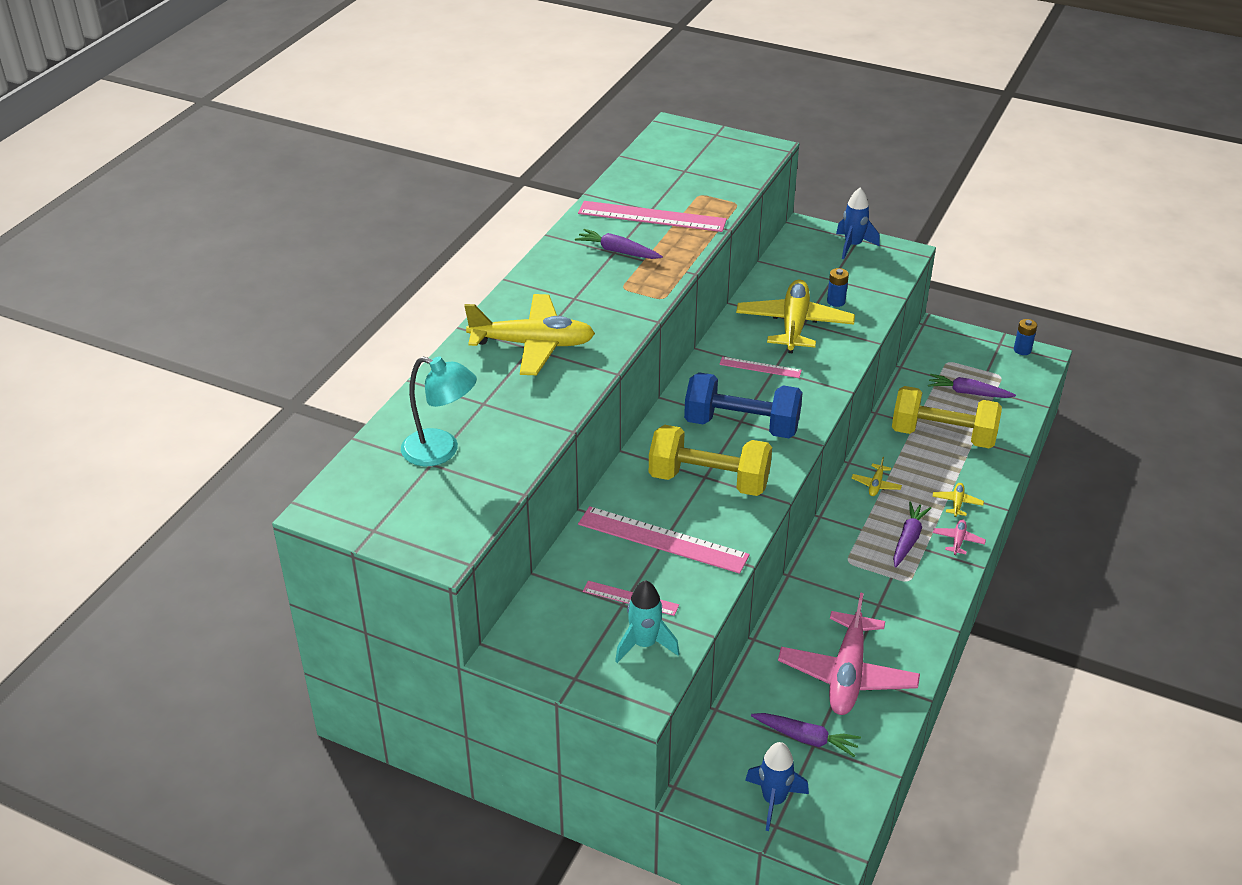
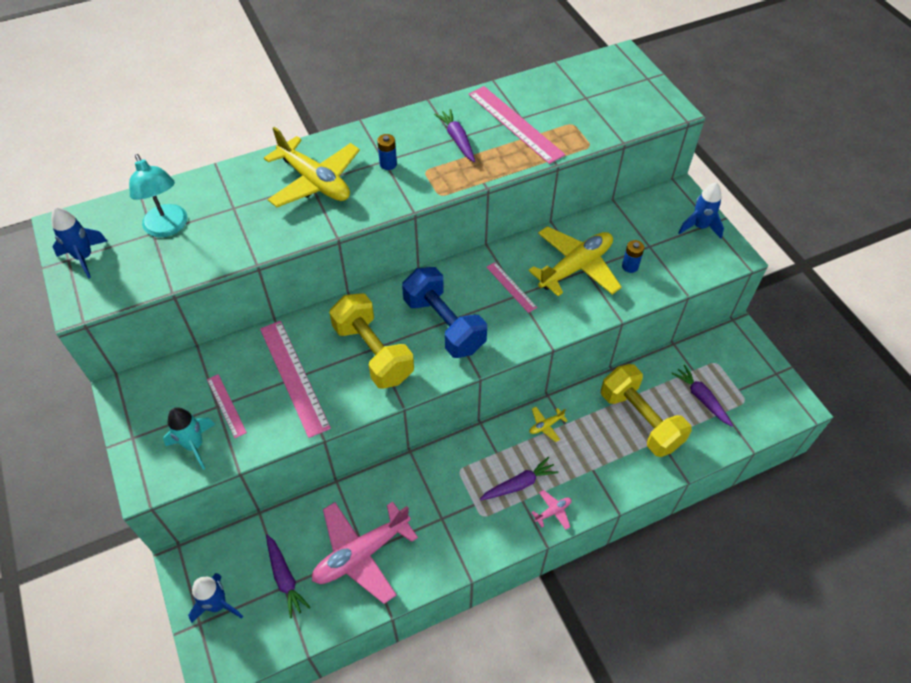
camera: 40 degrees right, 15 degrees up
yellow plane [932,483,984,517] -> none
blue battery [1014,319,1037,355] -> blue battery moved to [377,134,397,170]
none -> blue rocket [51,207,107,279]

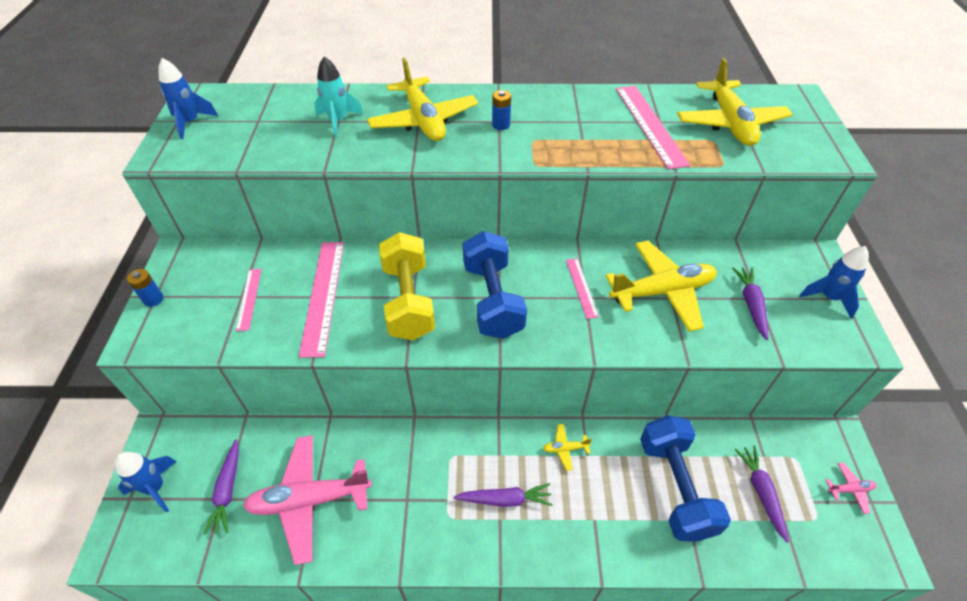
camera: 25 degrees right, 5 degrees down
turquoise lamp [129,154,188,237] -> none
turquoise rocket [163,407,215,470] -> turquoise rocket moved to [314,56,363,138]
purple carrot [434,109,475,162] -> purple carrot moved to [732,267,768,340]
pink plane [531,490,572,530] -> pink plane moved to [826,463,877,514]
yellow dumbbell [601,364,692,457] -> blue dumbbell [640,415,731,542]
blue battery [622,240,644,273] -> blue battery moved to [127,269,163,307]
none -> yellow plane [677,58,793,146]

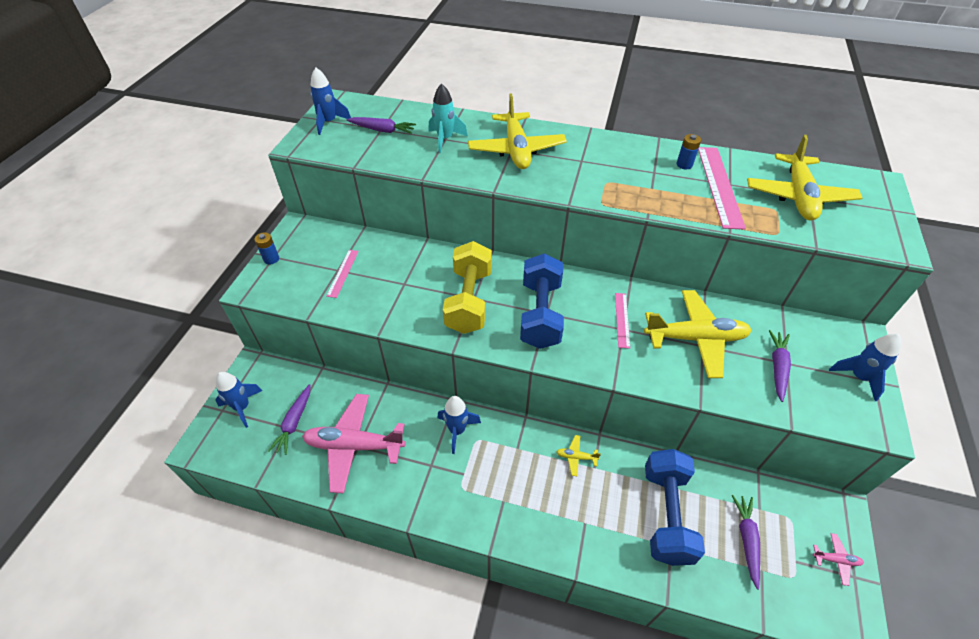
camera: 15 degrees right, 0 degrees up
pink ruler [299,242,344,358] -> none
purple carrot [453,483,553,507] -> purple carrot moved to [346,117,416,134]
blue battery [492,90,511,130] -> blue battery moved to [677,134,701,169]
none -> blue rocket [438,396,481,454]

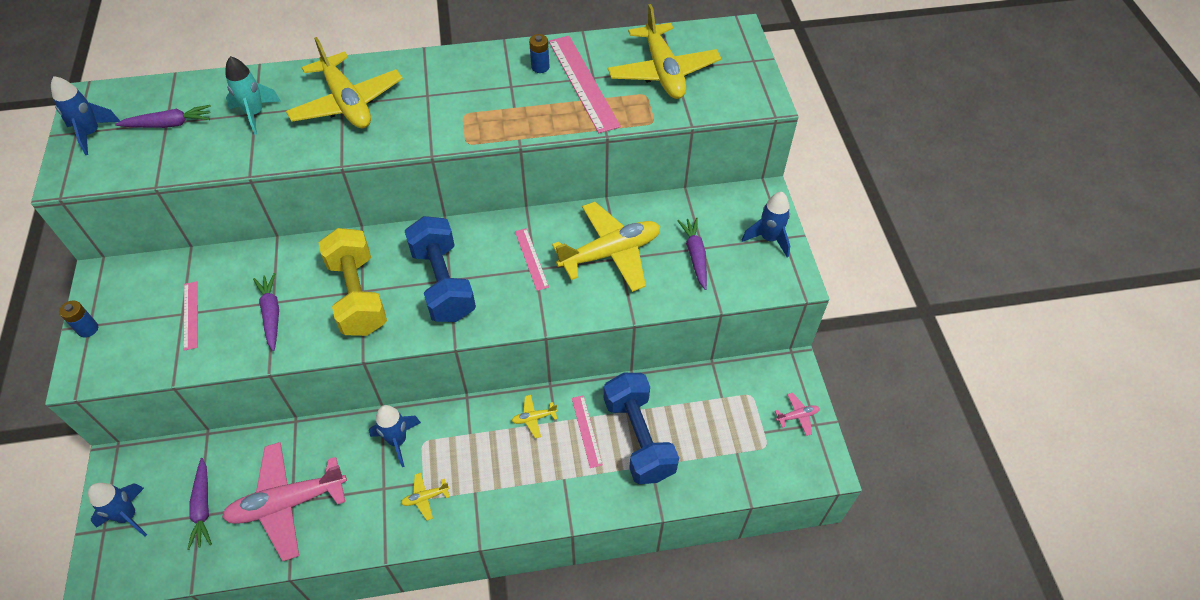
camera: 25 degrees left, 5 degrees up
purple carrot [732,495,760,590] -> purple carrot moved to [253,273,279,351]
none -> yellow plane [401,473,450,520]
none -> pink ruler [572,395,603,468]

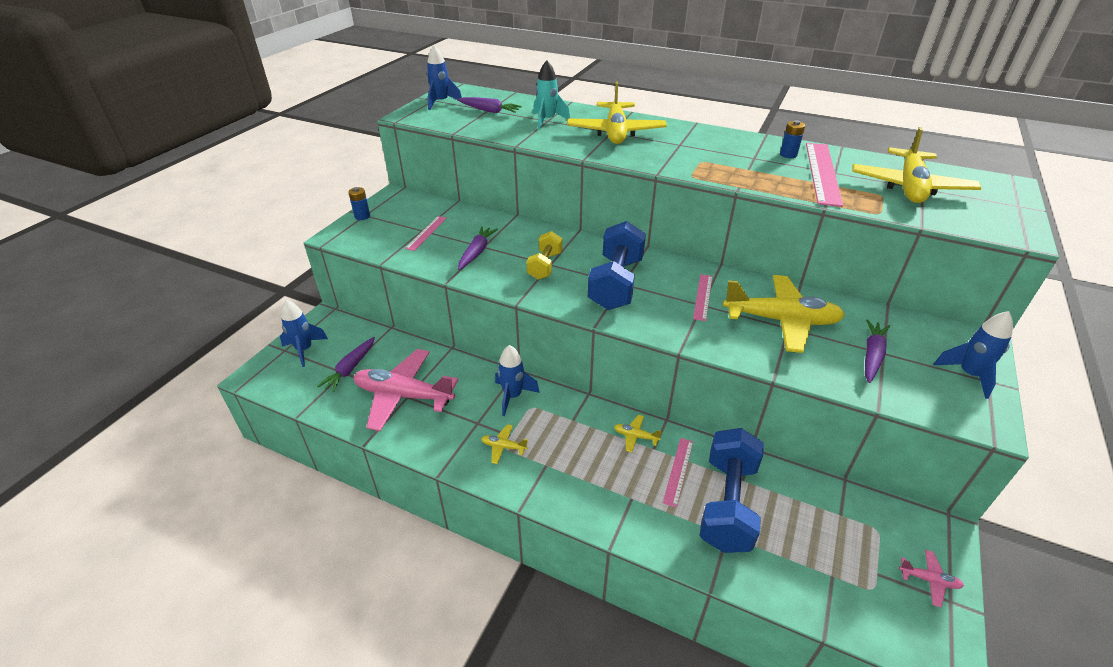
camera: 35 degrees right, 15 degrees down
yellow dumbbell [318,228,387,336] -> yellow dumbbell [527,231,563,280], size x0.58

